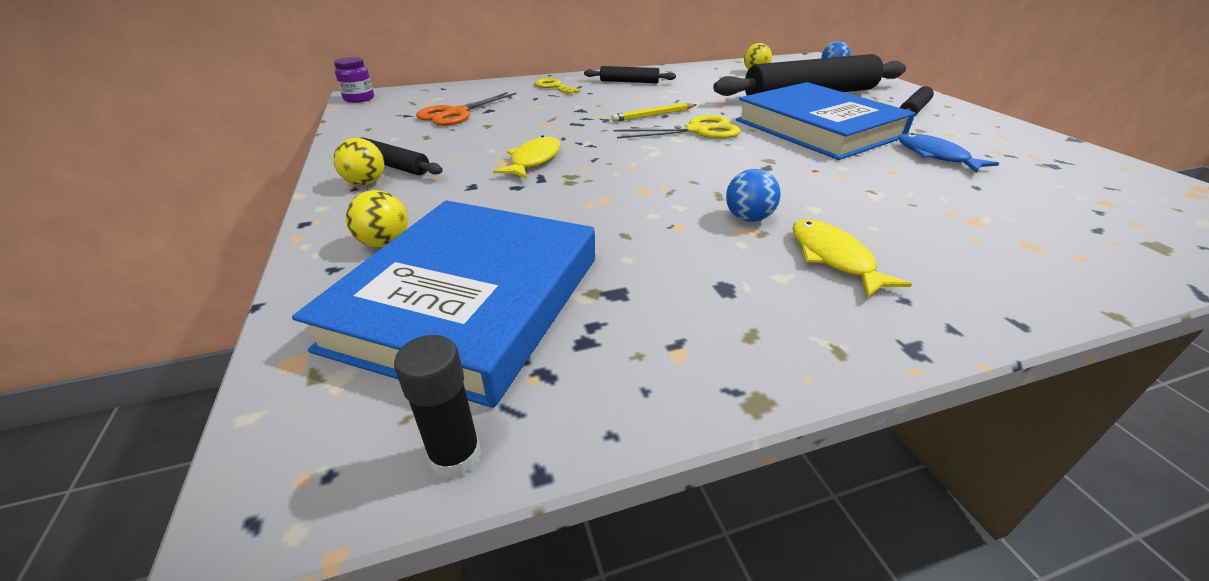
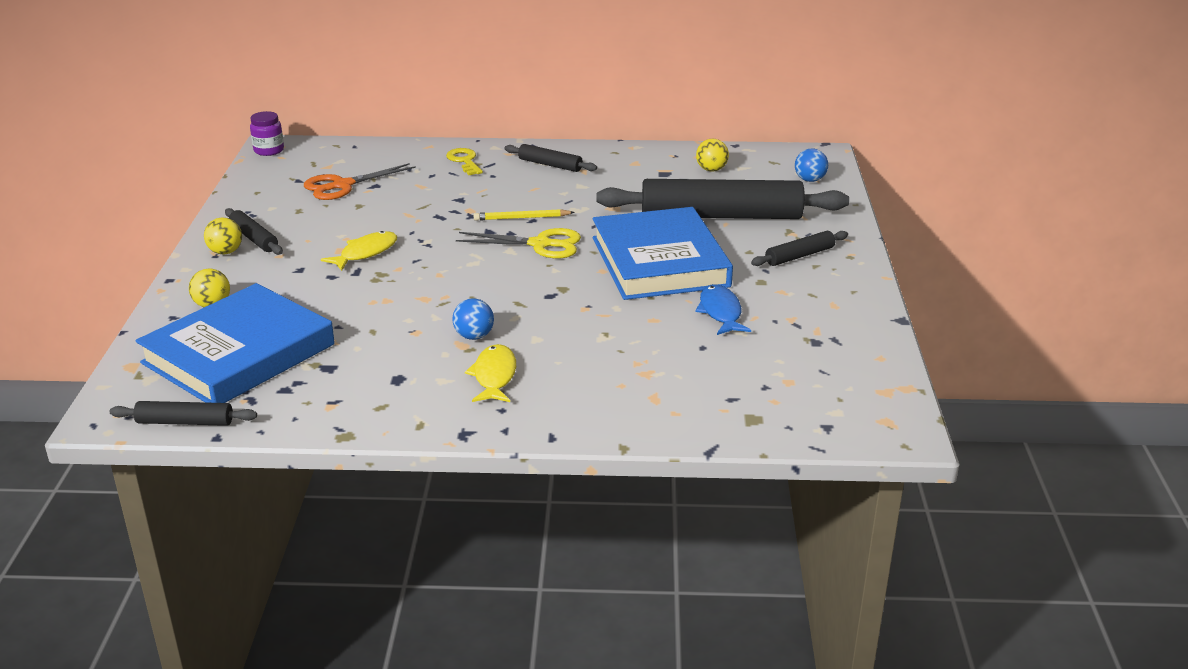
camera: 20 degrees right, 5 degrees down
black glue stick [394,335,481,479] -> black rolling pin [110,401,257,426]

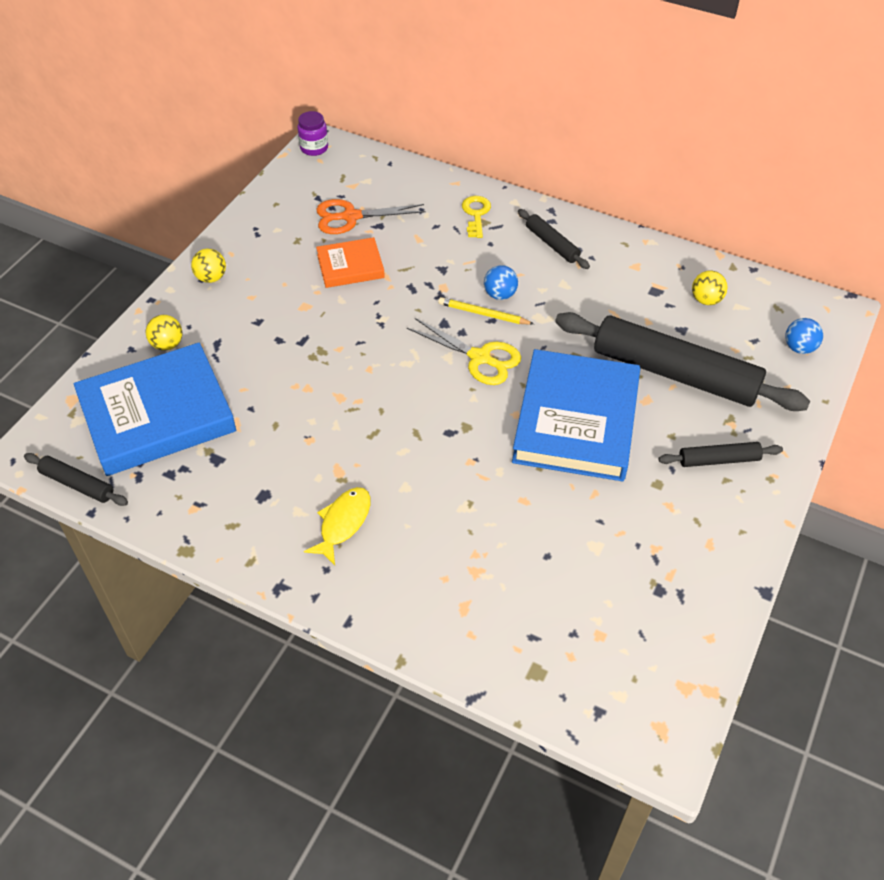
camera: 25 degrees right, 20 degrees up
black rolling pin [225,208,283,255] -> none
yellow fish [321,231,397,271] -> none
blue ball [453,298,494,340] -> blue ball moved to [484,265,518,300]
blue fish [695,284,751,335] -> none
none -> orange book [316,237,385,288]

